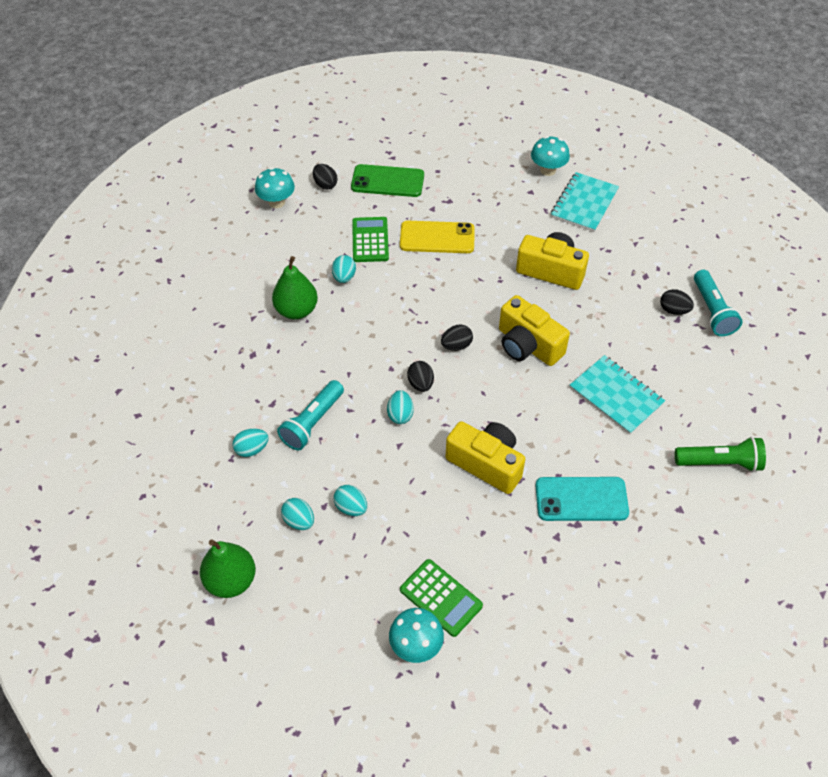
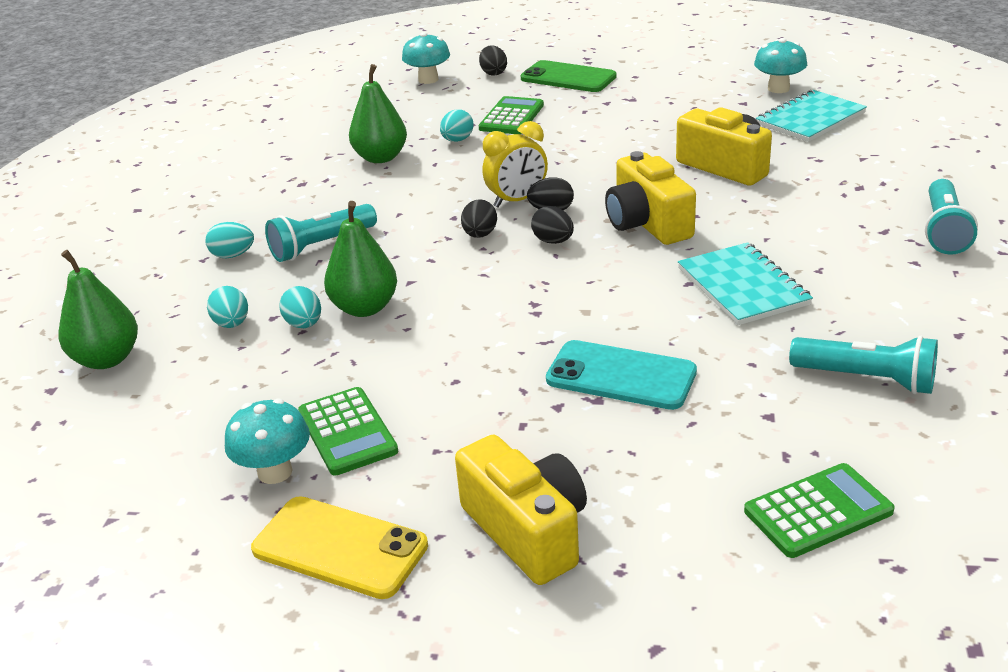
camera: 25 degrees right, 20 degrees down
turquoise egg [387,390,414,424] -> none
yellow phone [400,221,475,253] -> yellow phone moved to [251,496,428,599]
yellow camera [446,421,525,494] -> yellow camera moved to [455,435,587,585]
black egg [660,289,694,315] -> black egg moved to [531,206,574,244]
green flashlight [675,437,766,472] -> turquoise flashlight [789,336,938,394]
none -> green pear [324,201,397,317]
none -> yellow clock [482,121,548,208]
none -> green calculator [744,463,895,558]

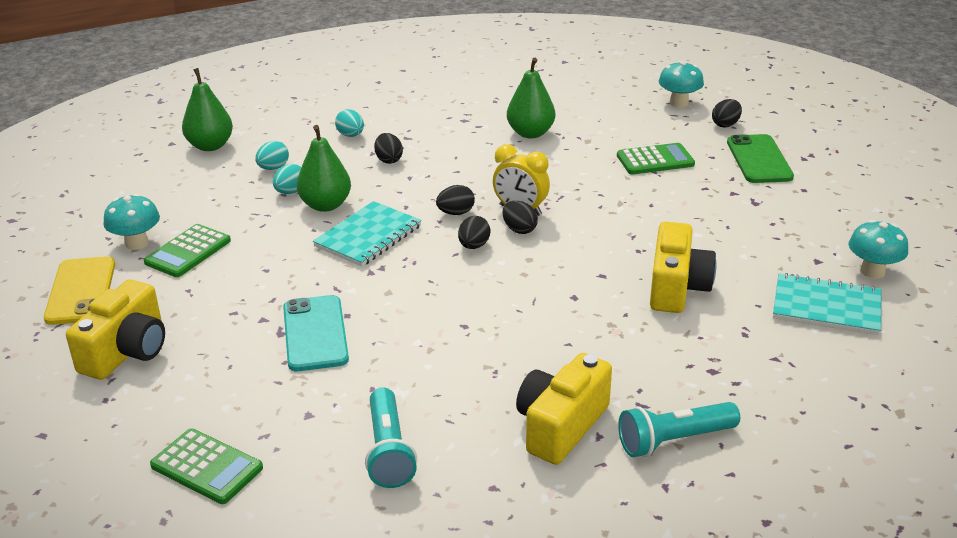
camera: 55 degrees right, 0 degrees up
turquoise flashlight [265,204,377,262] -> black egg [374,133,403,164]
turquoise egg [440,109,473,142] -> none
yellow camera [605,151,696,245] -> yellow camera moved to [516,353,612,465]
turquoise notebook [678,242,813,325] -> turquoise notebook moved to [313,201,422,267]

